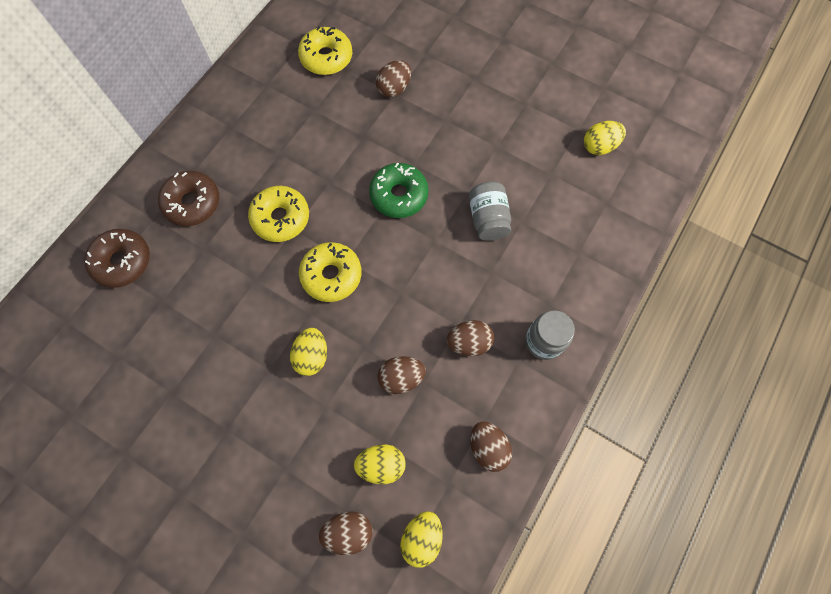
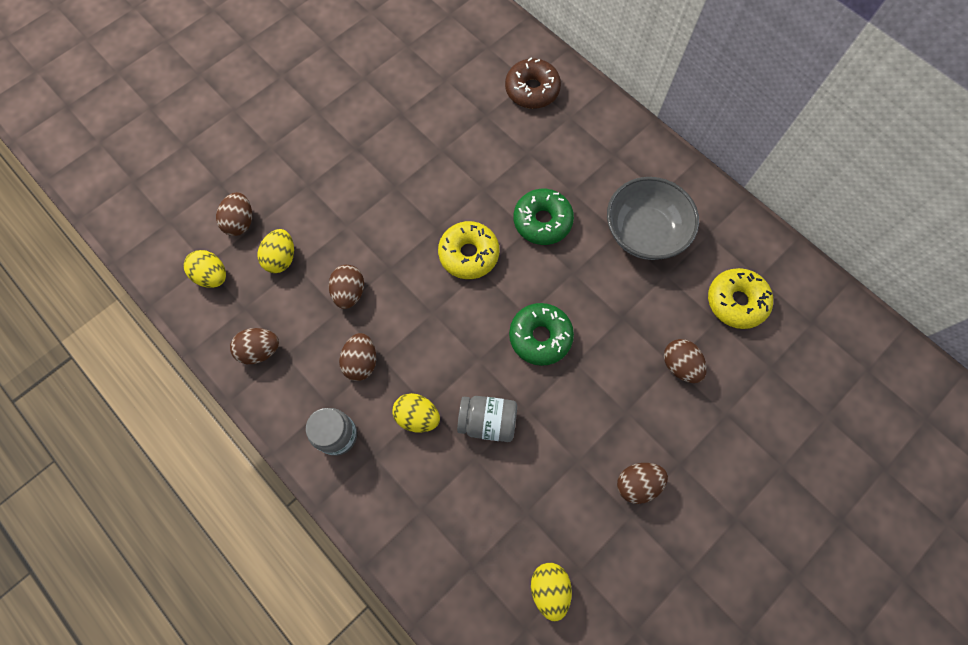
camera: 105 degrees right, 0 degrees up
brown donut [158,171,219,226] -> none
yellow donut [248,186,309,242] -> green donut [513,189,574,245]
yellow egg [290,328,327,376] -> yellow egg moved to [392,393,440,433]
none -> grey bowl [607,177,699,260]
none -> brown egg [617,463,668,504]

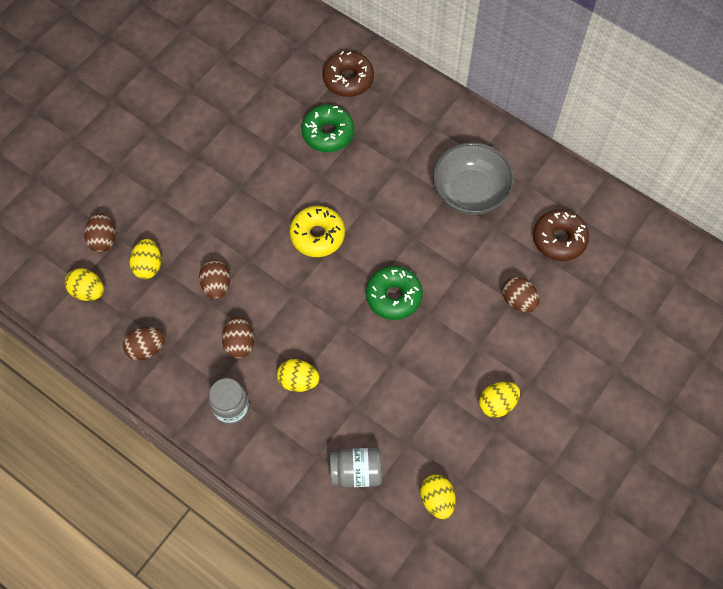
camera: 10 degrees left, 5 degrees down
grey jar [457,396,517,442] -> grey jar moved to [330,448,382,487]
green donut [513,189,574,245] -> green donut moved to [301,104,354,152]
brown egg [617,463,668,504] -> yellow egg [479,382,520,418]
yellow donut [708,268,773,329] -> brown donut [533,209,589,261]

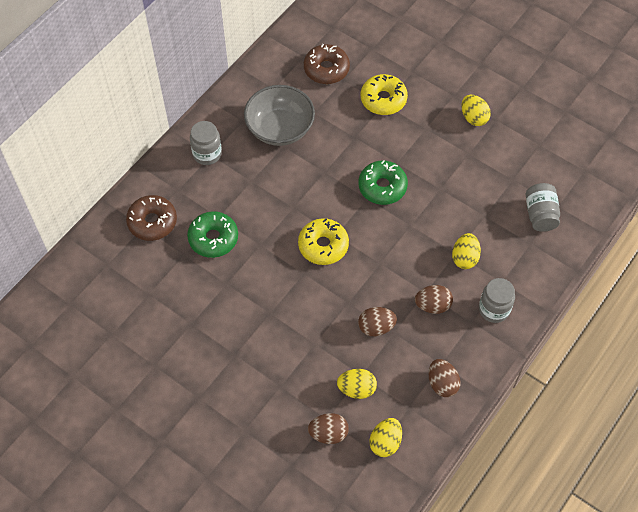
camera: 90 degrees left, 5 degrees down
yellow egg [420,475,455,519] -> none
brown egg [502,276,540,312] -> yellow donut [361,74,408,115]
none -> grey jar [190,121,222,165]

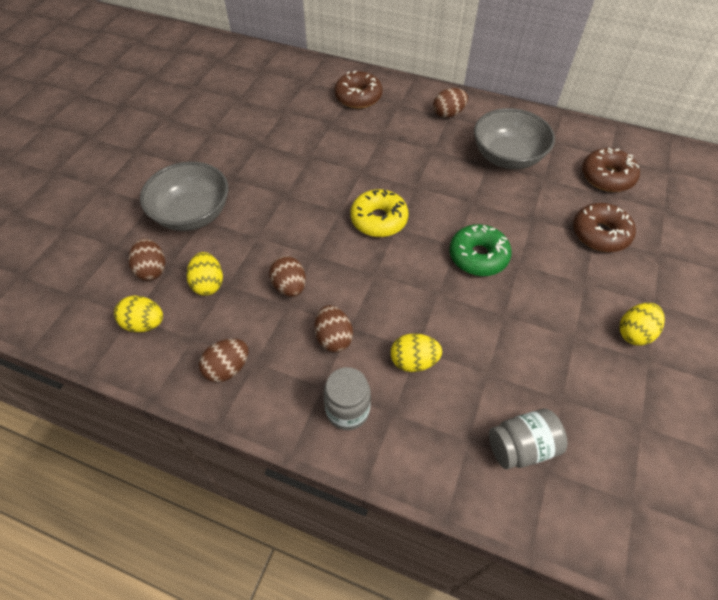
camera: 75 degrees right, 5 degrees down
green donut [187,211,238,258] -> none
grey jar [190,121,222,165] -> brown egg [433,88,468,118]
yellow donut [361,74,408,115] -> brown donut [573,203,636,252]
none -> grey bowl [140,162,228,231]

